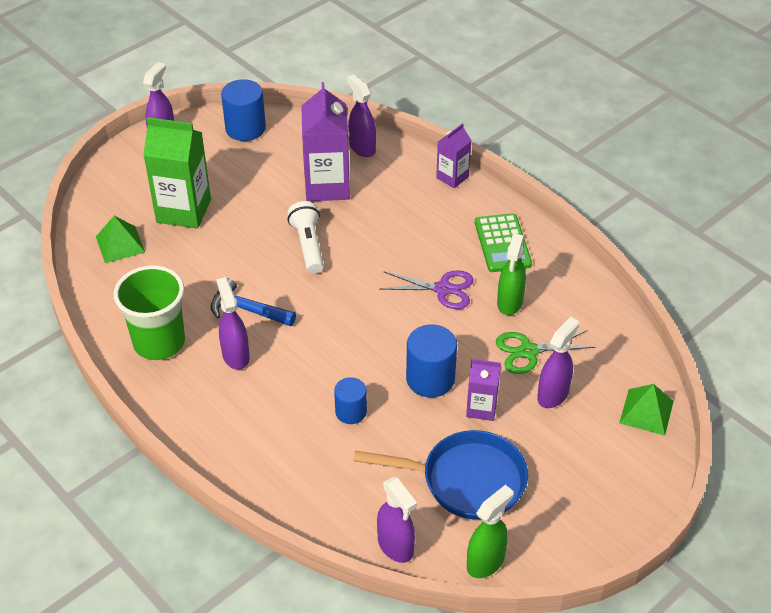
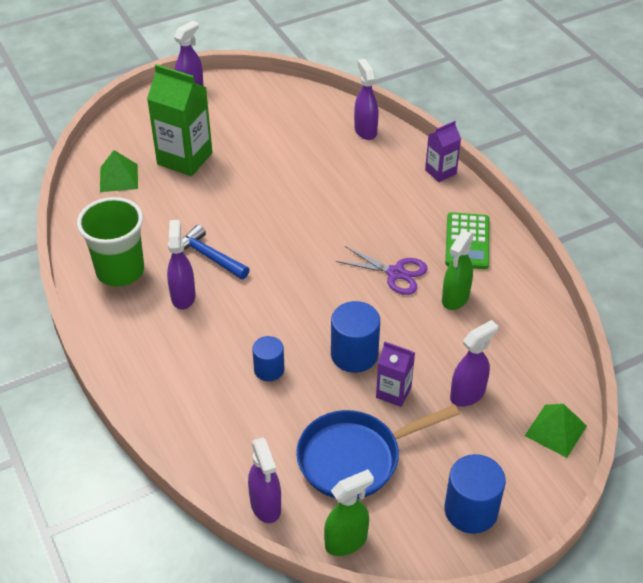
camera: 15 degrees right, 0 degrees up
blue cylinder [221,79,266,141] -> blue cylinder moved to [445,454,506,534]
white flashlight [287,201,324,274] -> none
purple carton [301,82,350,201] -> none
blue pan [354,430,528,520] -> blue pan turned 135 degrees clockwise [296,405,459,499]
green scissors [496,330,596,374] -> none

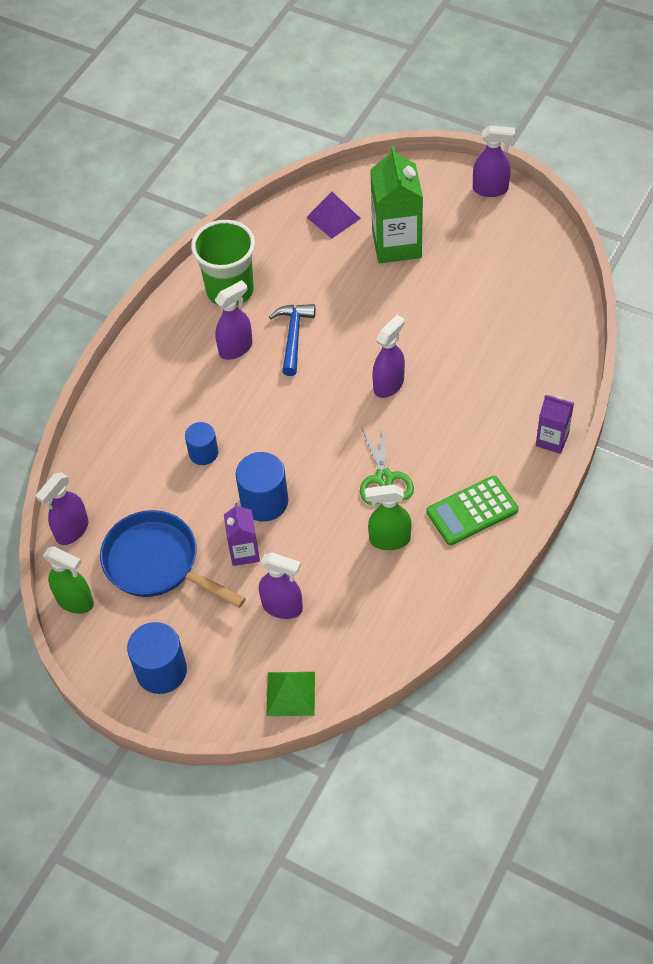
camera: 60 degrees right, 10 degrees up
green pyramid [100,150,138,192] -> purple pyramid [306,192,361,239]
purple scissors [336,246,428,295] -> green scissors [360,426,414,505]
purple spray bottle [354,59,379,140] -> purple spray bottle moved to [372,315,405,398]

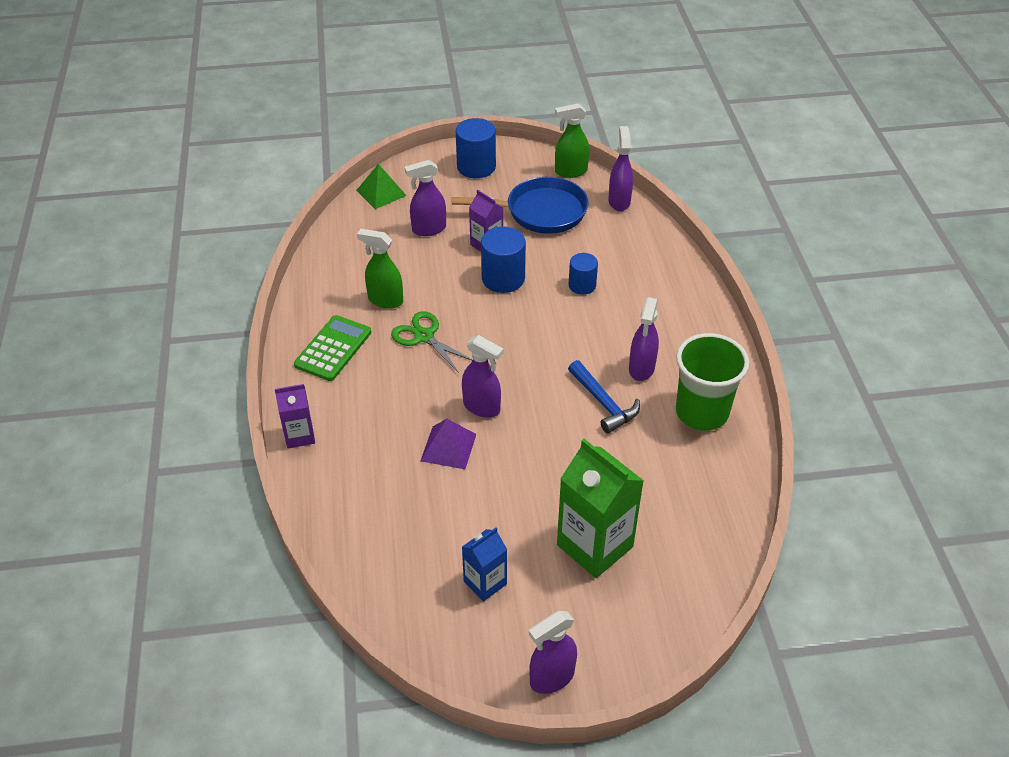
camera: 140 degrees right, 10 degrees down
purple pyramid [306,192,361,239] -> purple pyramid moved to [421,419,476,469]
green spray bottle [365,485,412,550] -> green spray bottle turned 120 degrees counterclockwise [357,229,403,308]
purple spray bottle [372,315,405,398] -> purple spray bottle turned 60 degrees counterclockwise [462,335,504,418]
none -> blue carton [462,528,507,602]

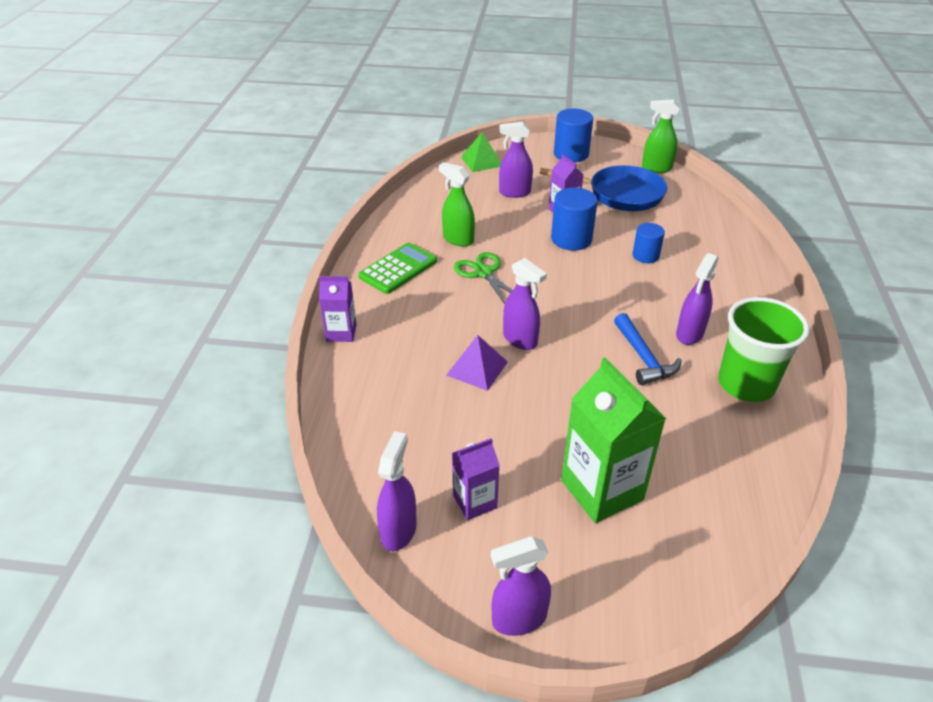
camera: 15 degrees right, 5 degrees down
blue carton [462,528,507,602] -> purple carton [452,438,500,520]
purple spray bottle [608,126,633,211] -> purple spray bottle moved to [377,431,417,551]

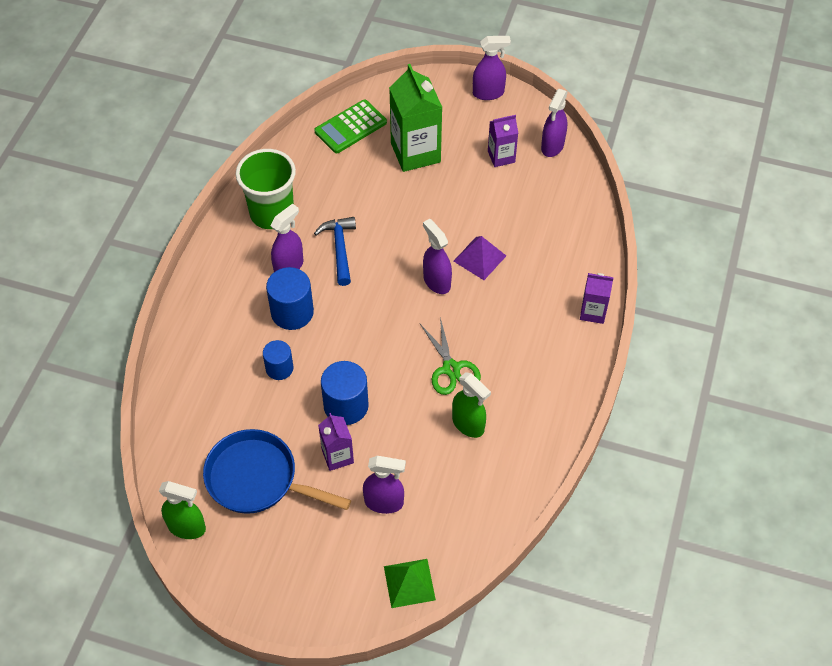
camera: 170 degrees left, 15 degrees up
green calculator [358,243,437,294] -> green calculator moved to [314,100,387,153]
blue cylinder [554,109,593,162] -> blue cylinder moved to [266,267,314,330]

